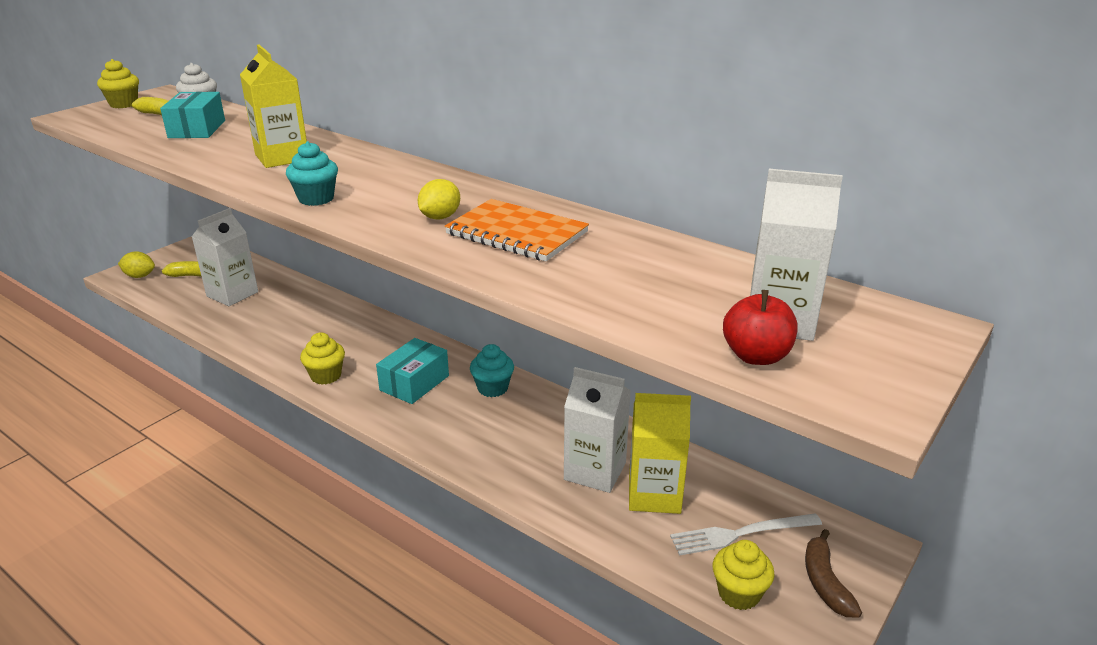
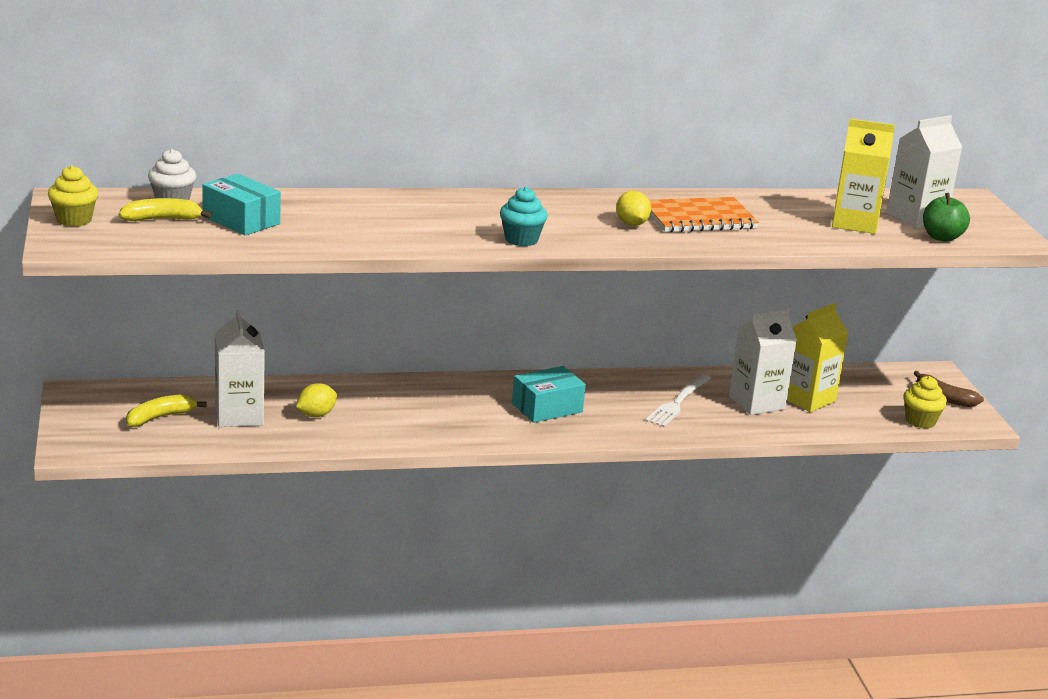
camera: 50 degrees left, 5 degrees down
yellow lemon [118,251,155,278] -> yellow lemon moved to [296,383,337,417]
yellow carton [240,45,307,168] -> yellow carton moved to [832,119,895,234]
yellow cupcake [300,332,345,385] -> none
turquoise box [376,338,449,404] -> turquoise box turned 75 degrees clockwise [512,366,586,423]
turquoise cupcake [470,344,514,397] -> none
white fork [670,513,822,555] -> white fork moved to [645,374,711,427]
red apple [723,290,798,365] -> green apple [923,193,970,242]

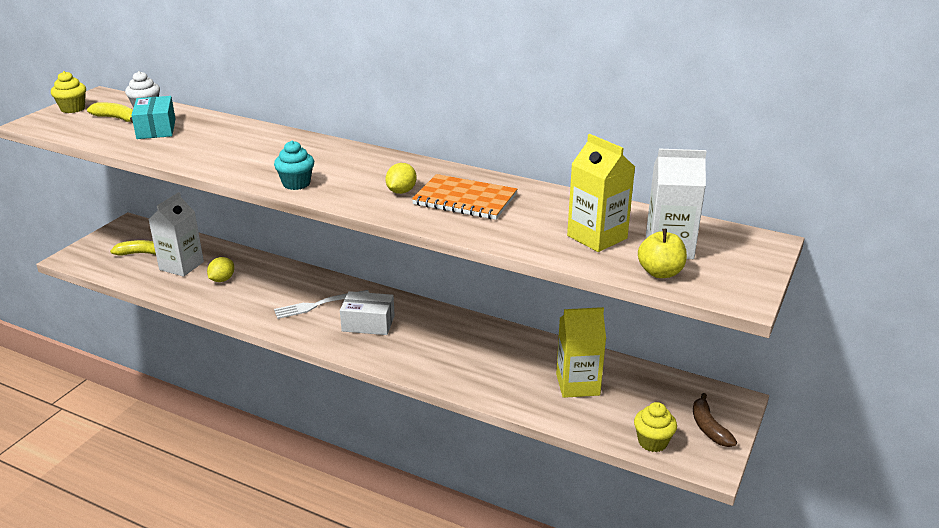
camera: 40 degrees right, 5 degrees up
yellow lemon [296,383,337,417] -> yellow lemon turned 60 degrees counterclockwise [207,257,234,282]
turquoise box [512,366,586,423] -> white box [340,291,395,335]
white fork [645,374,711,427] -> white fork moved to [274,290,369,319]
white carton [729,309,797,415] -> none
green apple [923,193,970,242] -> yellow apple [638,229,687,278]

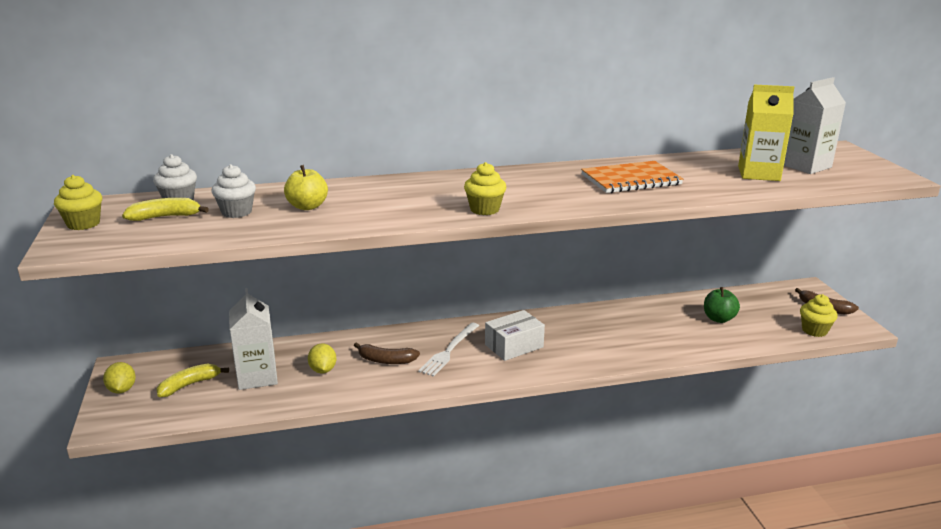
camera: 40 degrees left, 5 degrees down
turquoise box [131,96,176,139] -> white cupcake [212,164,256,218]
turquoise cupcake [274,141,314,190] -> yellow cupcake [464,162,506,215]
yellow lemon [386,163,417,194] -> yellow lemon moved to [103,362,136,393]
yellow carton [556,307,606,398] -> green apple [704,287,740,323]
yellow apple [638,229,687,278] -> yellow apple moved to [284,165,328,210]
none -> brown banana [354,342,420,364]

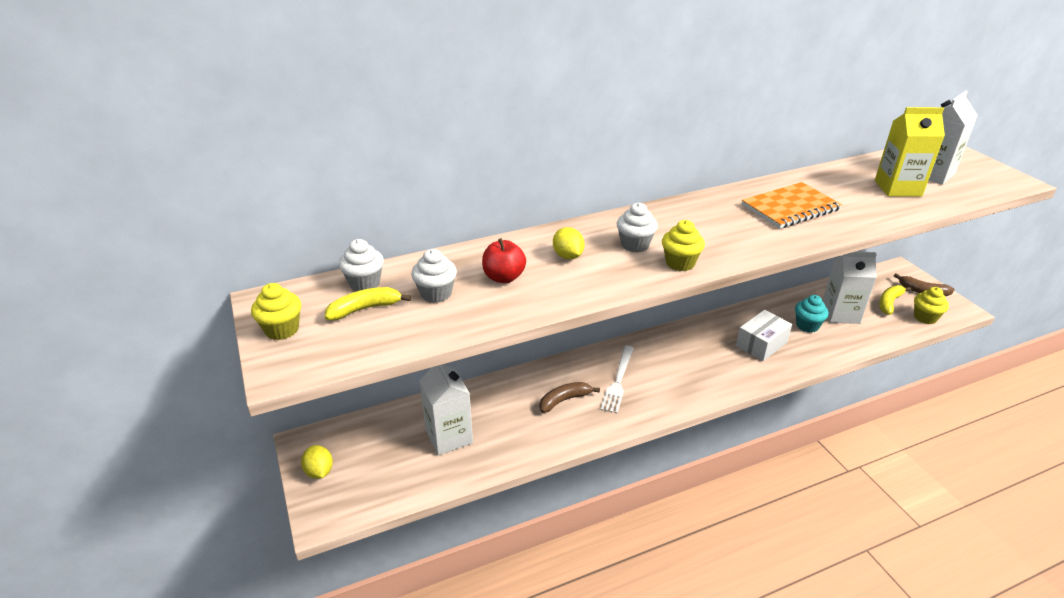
camera: 10 degrees left, 10 degrees up
yellow banana [156,364,229,397] -> yellow banana moved to [879,285,911,315]
yellow apple [284,165,328,210] -> red apple [482,238,526,283]
yellow lemon [308,344,336,373] -> yellow lemon moved to [553,227,585,260]
brown banana [354,342,420,364] -> brown banana turned 150 degrees clockwise [539,382,600,413]
white box [485,310,545,361] -> white box moved to [736,310,792,361]
green apple [704,287,740,323] -> white carton [822,252,877,324]
none -> white cupcake [617,203,658,252]
none -> turquoise cupcake [795,295,829,333]

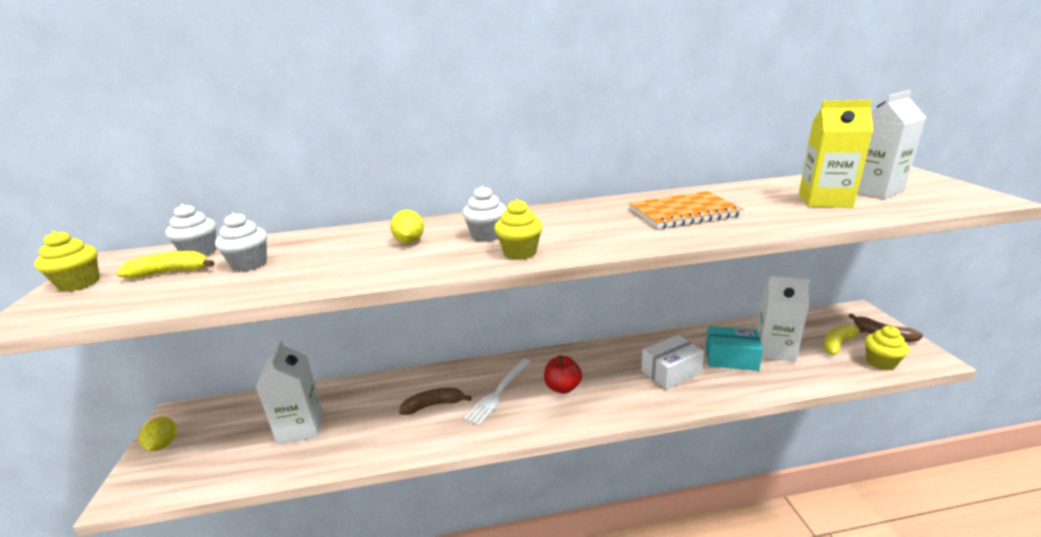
camera: 15 degrees right, 10 degrees down
red apple [482,238,526,283] -> red apple moved to [544,355,582,394]
turquoise cupcake [795,295,829,333] -> turquoise box [706,326,763,371]

